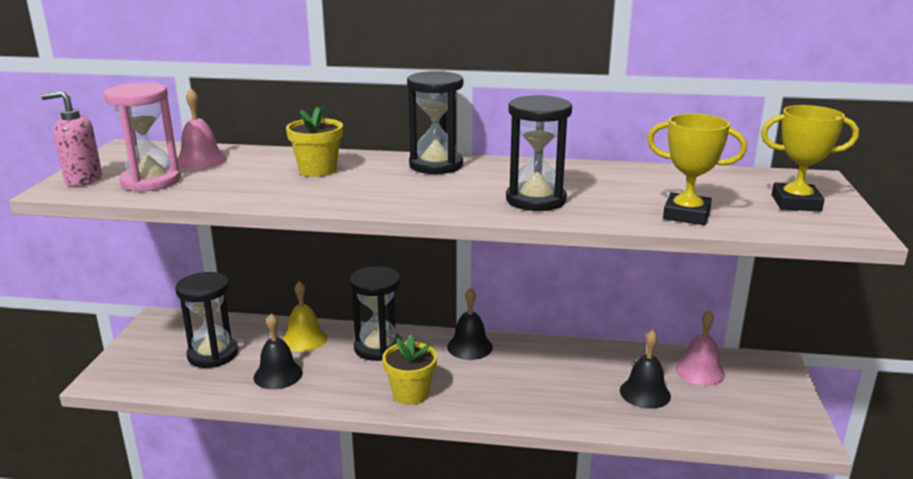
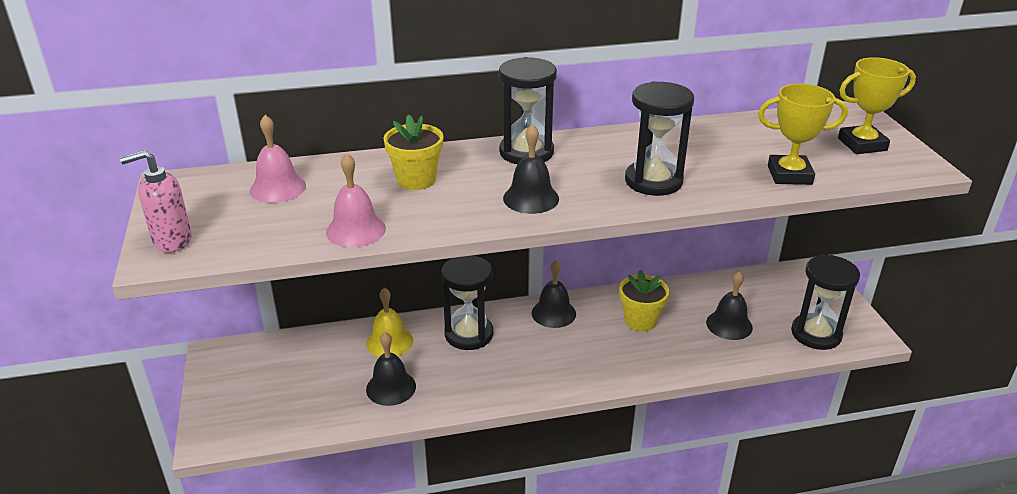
camera: 20 degrees left, 10 degrees up
pink hourglass [103,82,181,192] -> none
black hourglass [175,272,238,368] -> black hourglass moved to [791,255,860,350]
yellow flower pot [382,335,437,405] -> yellow flower pot moved to [619,269,669,331]
pink bell [675,310,725,386] -> pink bell moved to [326,153,386,247]
none -> black bell [503,124,559,214]

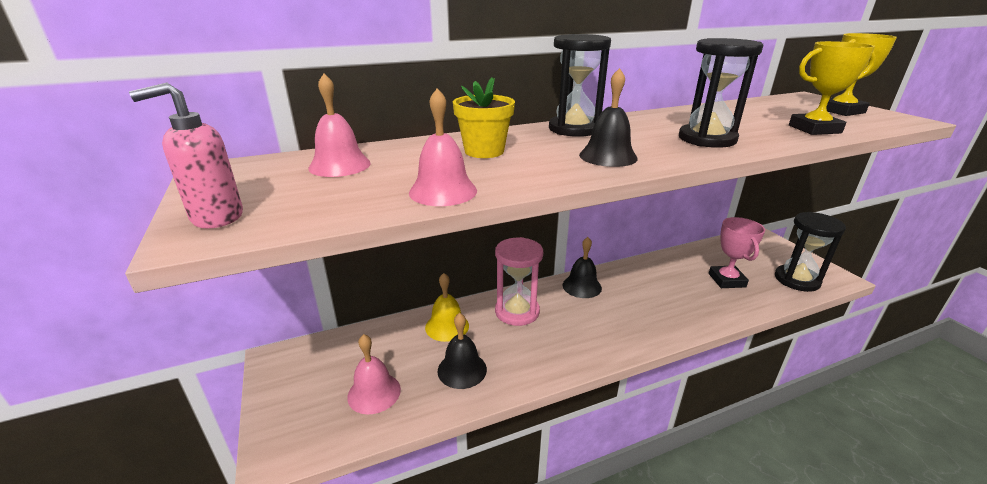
camera: 10 degrees left, 5 degrees down
black hourglass [441,256,493,350] -> pink hourglass [495,237,543,326]
yellow flower pot [619,269,669,331] -> none
black bell [706,271,753,340] -> pink trophy [709,217,765,288]
none -> pink bell [347,334,401,414]

